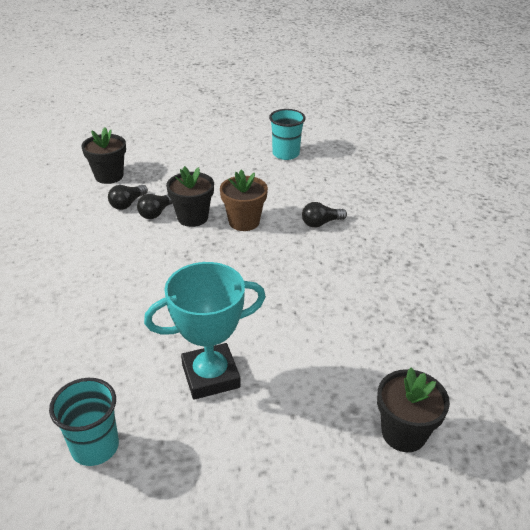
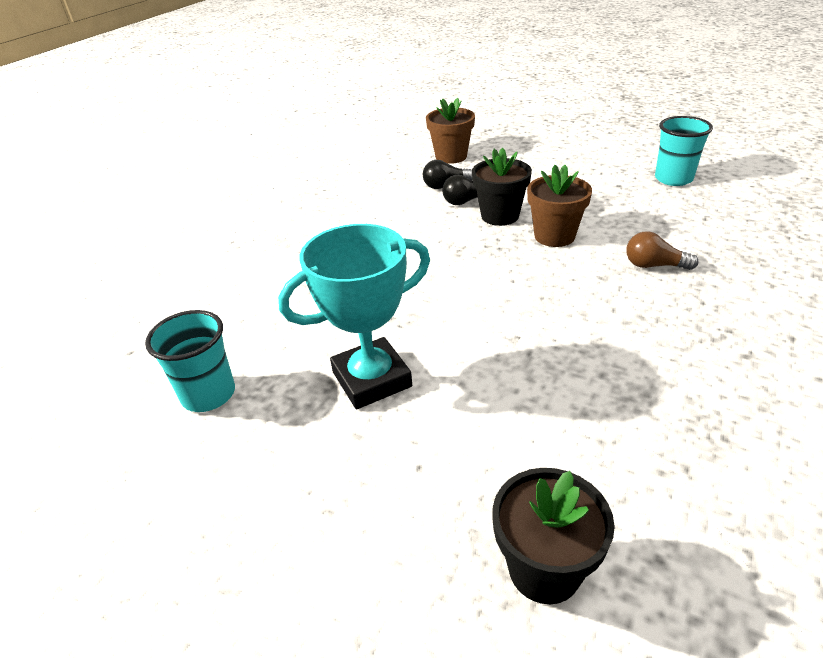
camera: 40 degrees right, 0 degrees up
black flower pot [81,127,126,184] -> brown flower pot [426,98,475,164]
turquoise trophy [144,262,266,400] -> turquoise trophy turned 45 degrees counterclockwise [278,224,430,409]
black light bulb [302,202,347,228] -> brown light bulb [626,231,698,270]

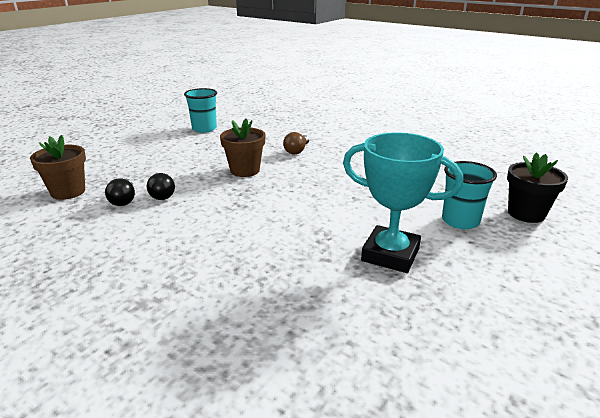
camera: 85 degrees left, 10 degrees down
turquoise cup [145,310,235,412] -> turquoise cup moved to [442,161,497,229]
turquoise trophy [278,224,430,409] -> turquoise trophy turned 45 degrees counterclockwise [343,132,463,273]
black flower pot [472,147,532,226] -> none

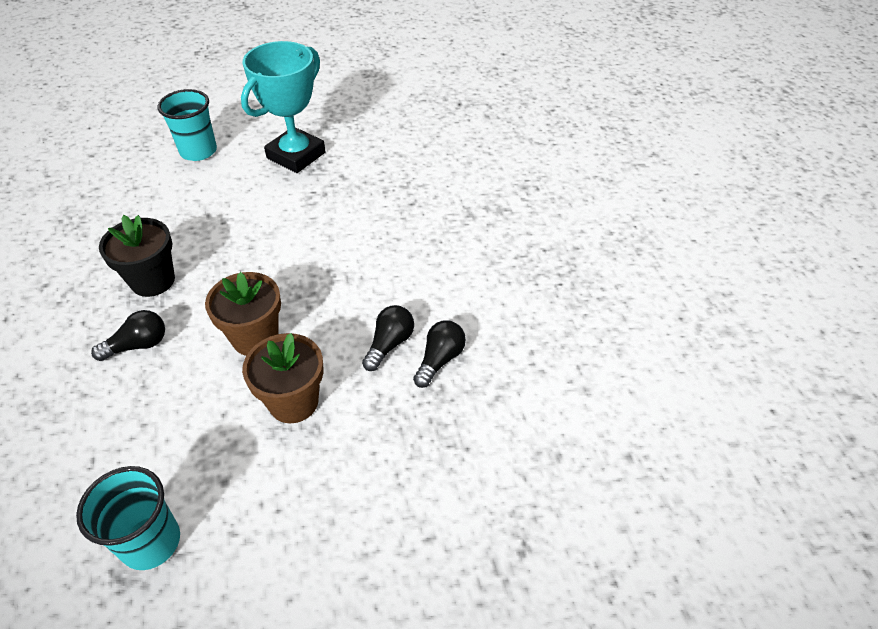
camera: 140 degrees left, 20 degrees up
brown flower pot [30,135,86,200] -> brown flower pot moved to [242,333,324,423]
brown light bulb [283,132,309,155] -> black light bulb [91,310,165,361]
turquoise trophy [343,132,463,273] -> turquoise trophy turned 60 degrees clockwise [241,41,326,173]
black flower pot [507,152,568,223] -> black flower pot moved to [99,215,175,297]

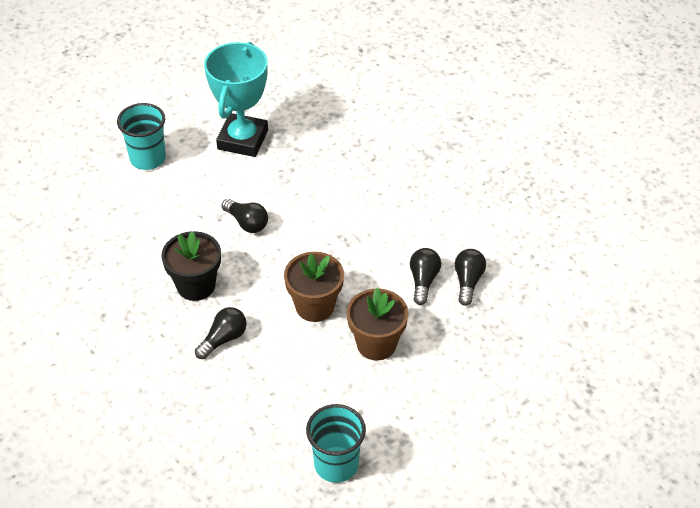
camera: 20 degrees left, 0 degrees up
none -> black light bulb [221,199,268,233]

